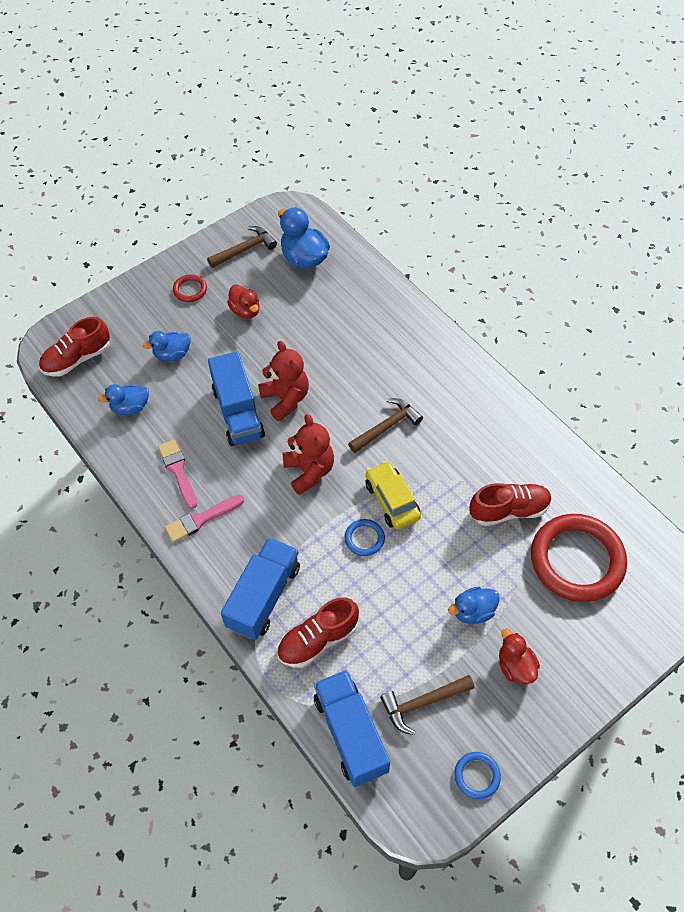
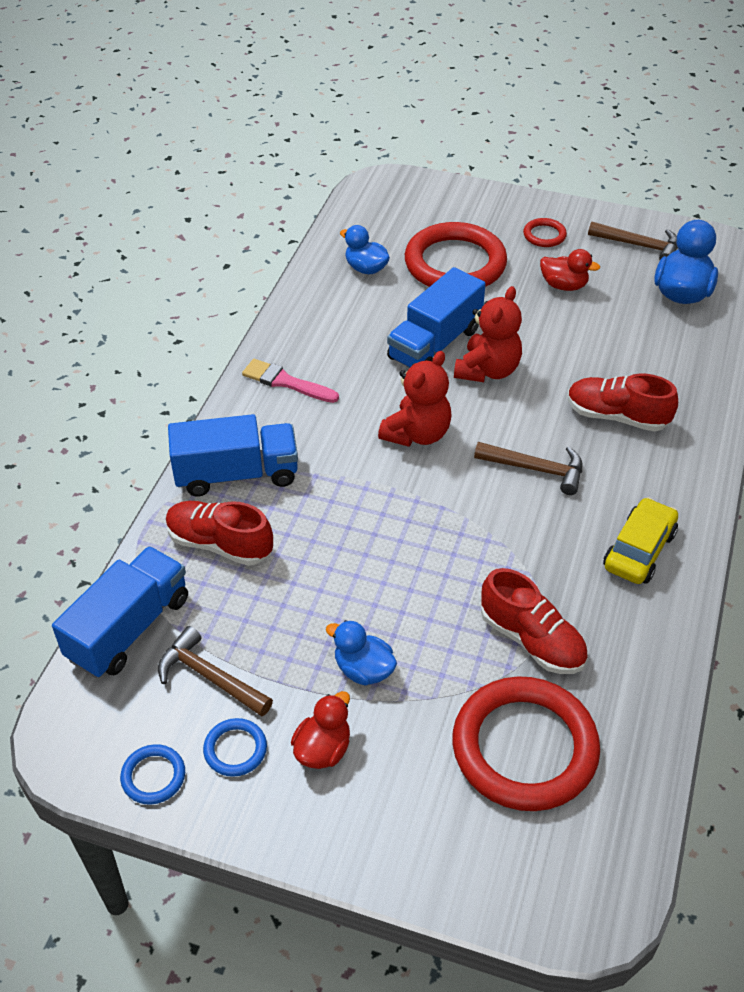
camera: 55 degrees right, 10 degrees down
red shoe [39,317,110,377] -> red shoe moved to [567,374,678,432]
blue duck [143,331,191,361] -> red ring [405,222,507,287]
pink brush [158,439,197,509] -> none
red duck [227,285,259,319] -> red duck turned 90 degrees counterclockwise [540,249,600,291]
blue ring [344,519,385,556] -> blue ring moved to [203,718,267,777]
yellow car [365,461,421,530] -> yellow car moved to [603,497,678,584]

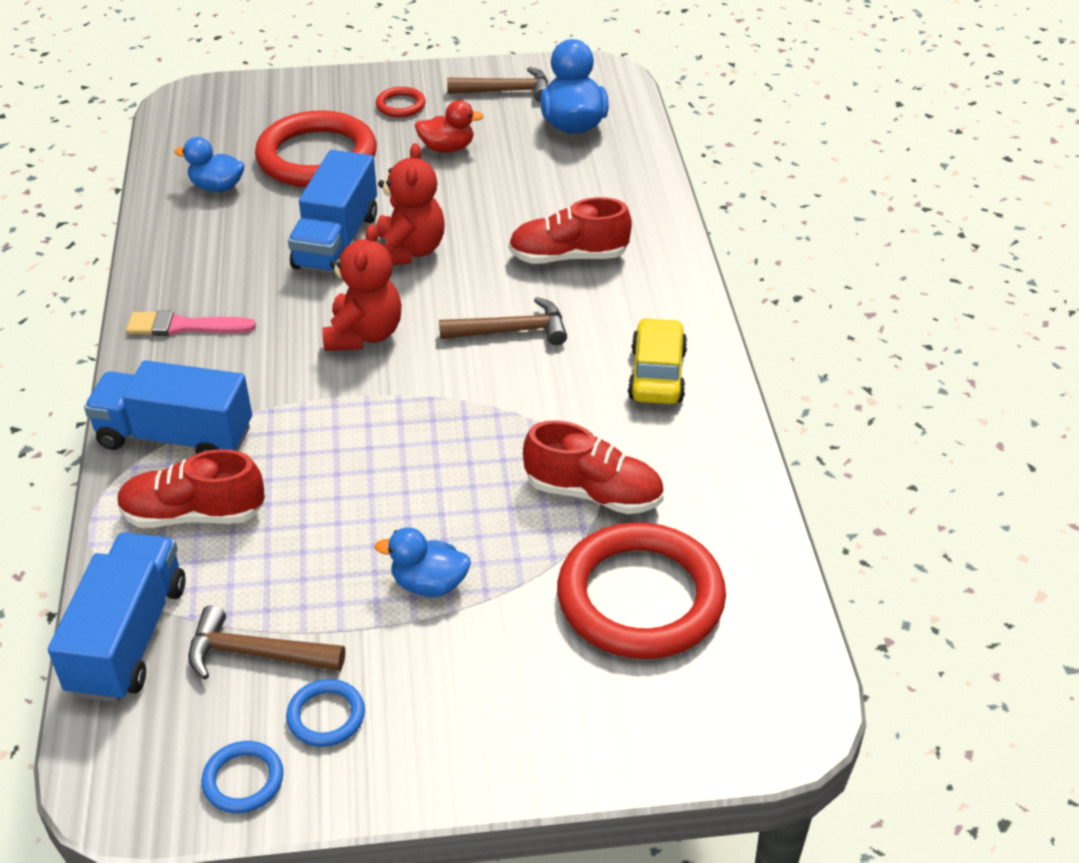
camera: 25 degrees left, 5 degrees down
blue truck [168,414,298,496] -> blue truck turned 135 degrees counterclockwise [84,360,252,454]
red duck [291,691,350,769] -> none

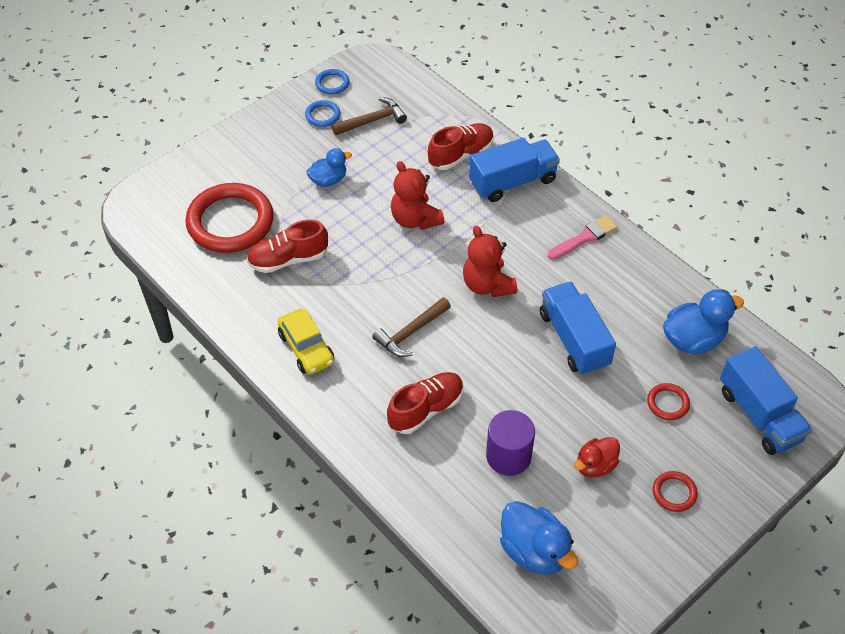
camera: 145 degrees right, 10 degrees up
blue truck [48,532,186,703] -> blue truck moved to [720,346,812,455]
blue duck [175,137,245,192] -> blue duck [663,289,744,354], size x1.56
red ring [255,110,377,187] -> red ring [647,383,690,420], size x0.43
red teddy bear [376,143,445,266] -> red teddy bear moved to [391,161,444,230]
brown hammer [447,67,548,102] -> none
none -> purple cylinder [486,410,535,476]

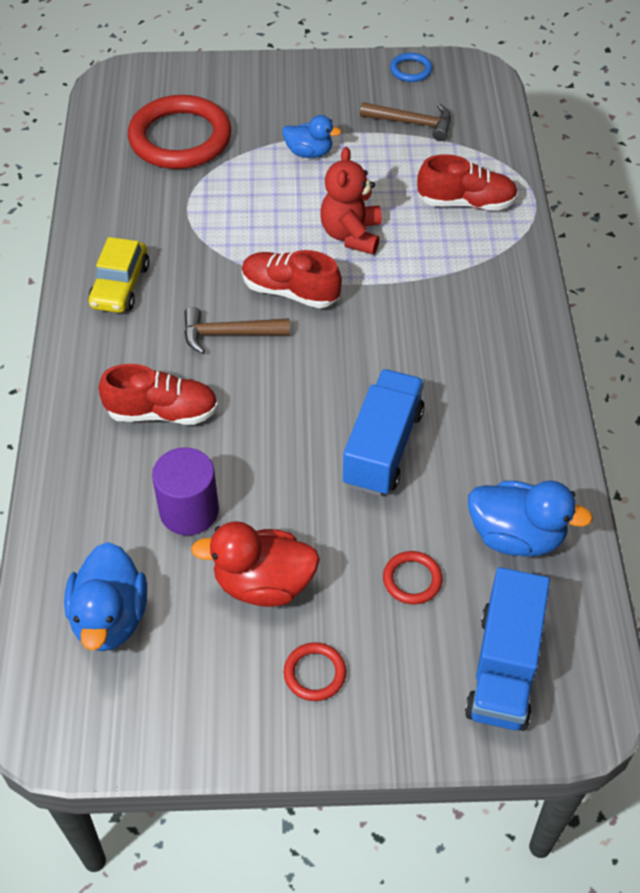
camera: 40 degrees right, 0 degrees up
red shoe [247,220,328,273] -> red shoe moved to [242,250,342,308]
blue ring [305,100,340,127] -> none
red teddy bear [463,226,517,297] -> none
blue truck [469,138,560,202] -> none
pink brush [548,215,618,260] -> none
red duck [574,437,620,478] -> red duck [191,521,320,607], size x1.56

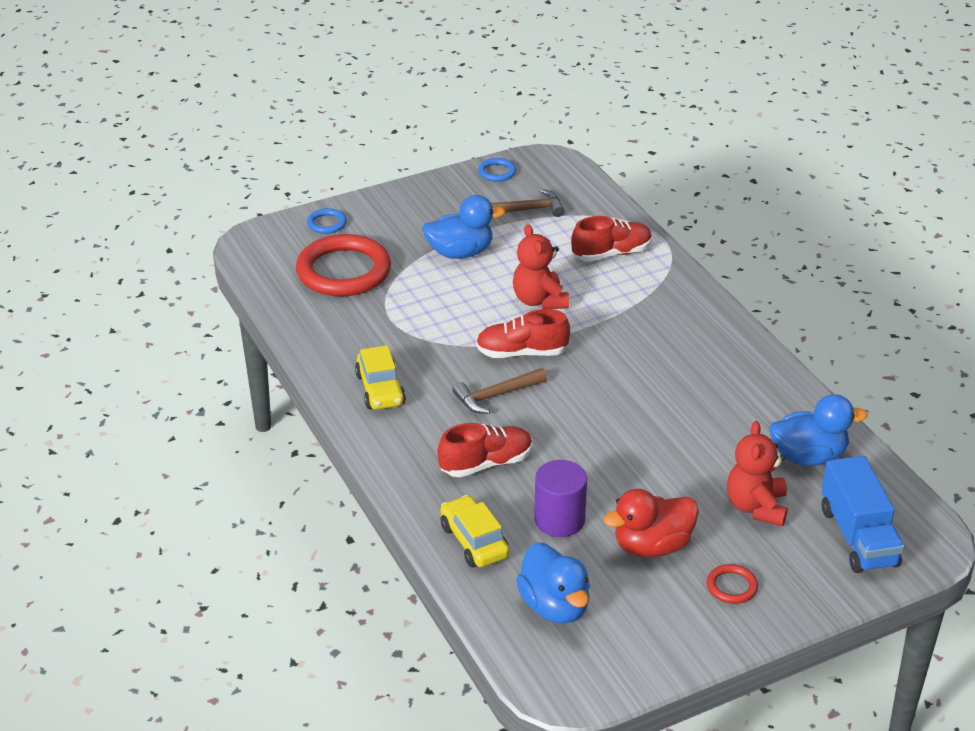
camera: 25 degrees left, 15 degrees down
blue duck [282,115,342,158] -> blue duck [422,195,505,259], size x1.56
blue truck [343,369,425,496] -> none
red ring [383,551,443,604] -> red teddy bear [727,421,788,527]
none -> blue ring [307,208,347,234]
none -> yellow car [441,495,509,567]

